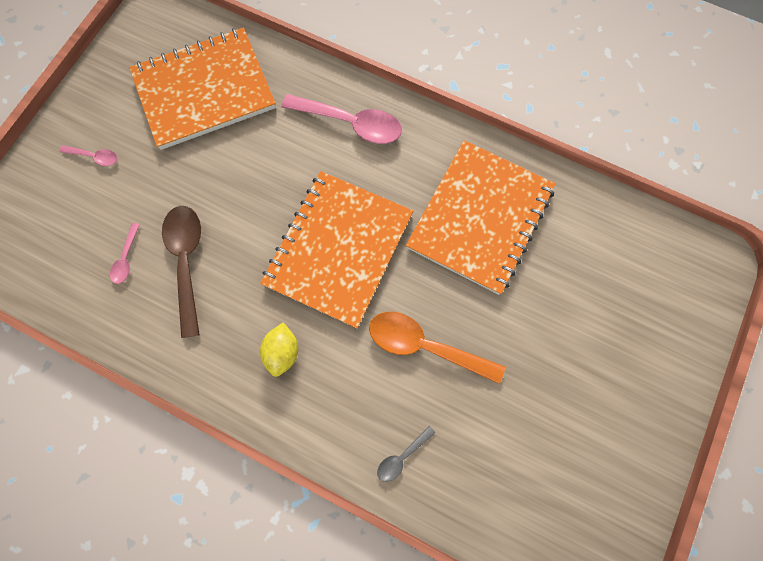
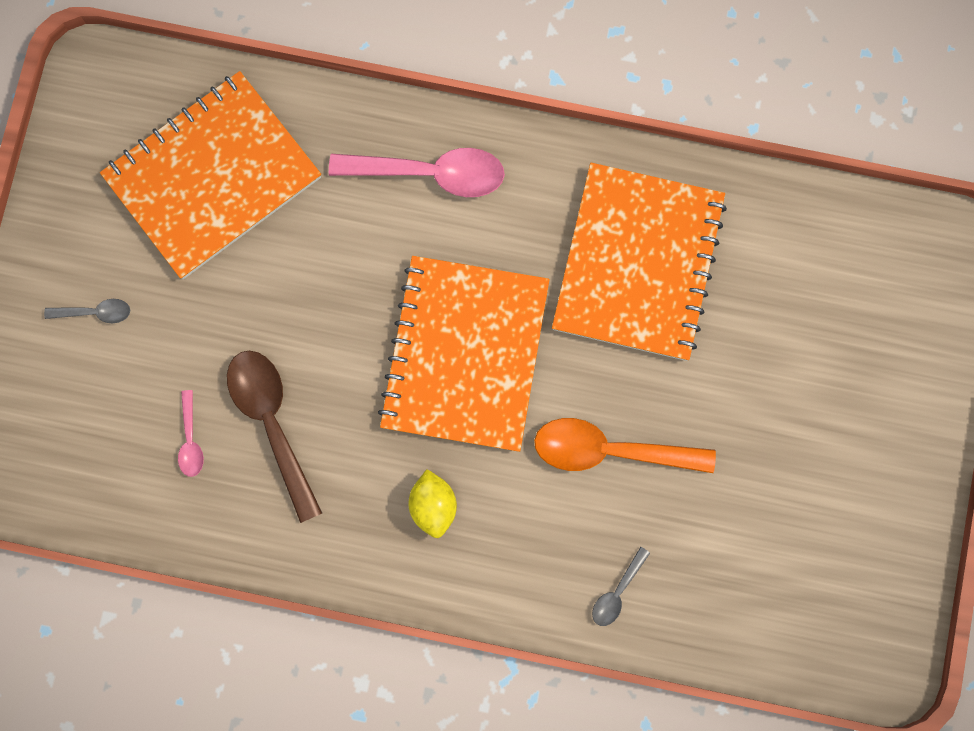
camera: 15 degrees left, 5 degrees up
pink spoon [59,145,117,166] -> grey spoon [44,299,130,323]

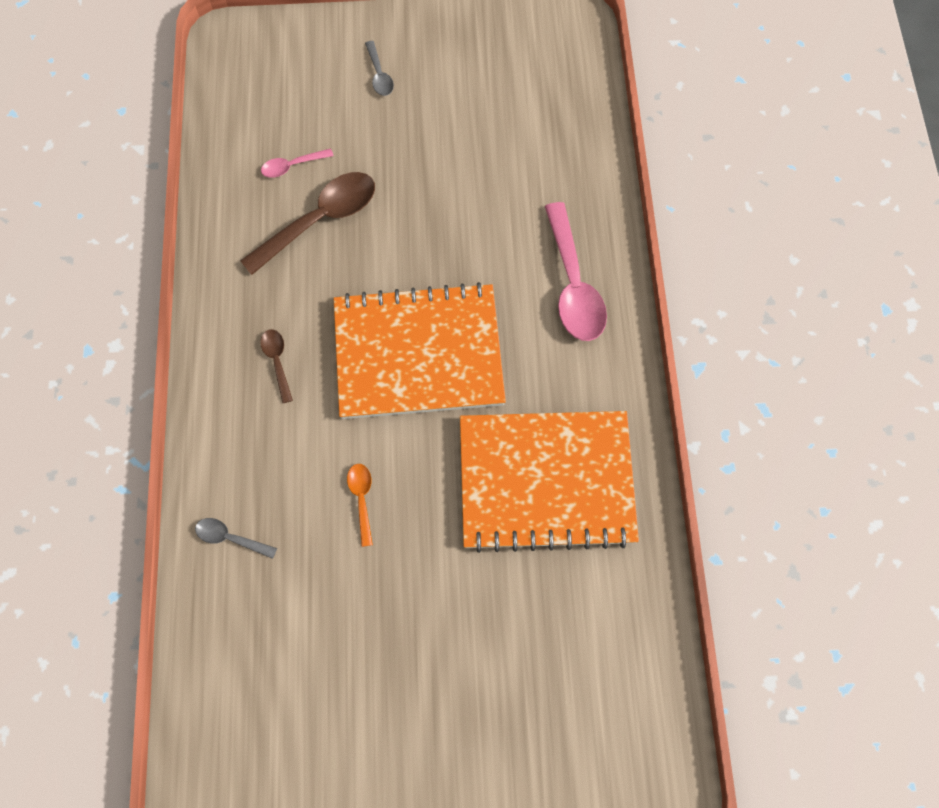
camera: 75 degrees right, 10 degrees down
orange notebook [100,71,321,279] -> none
yellow lemon [408,469,457,538] -> brown spoon [260,329,293,403]
orange spoon [534,418,716,473] -> orange spoon [347,464,373,547], size x0.49

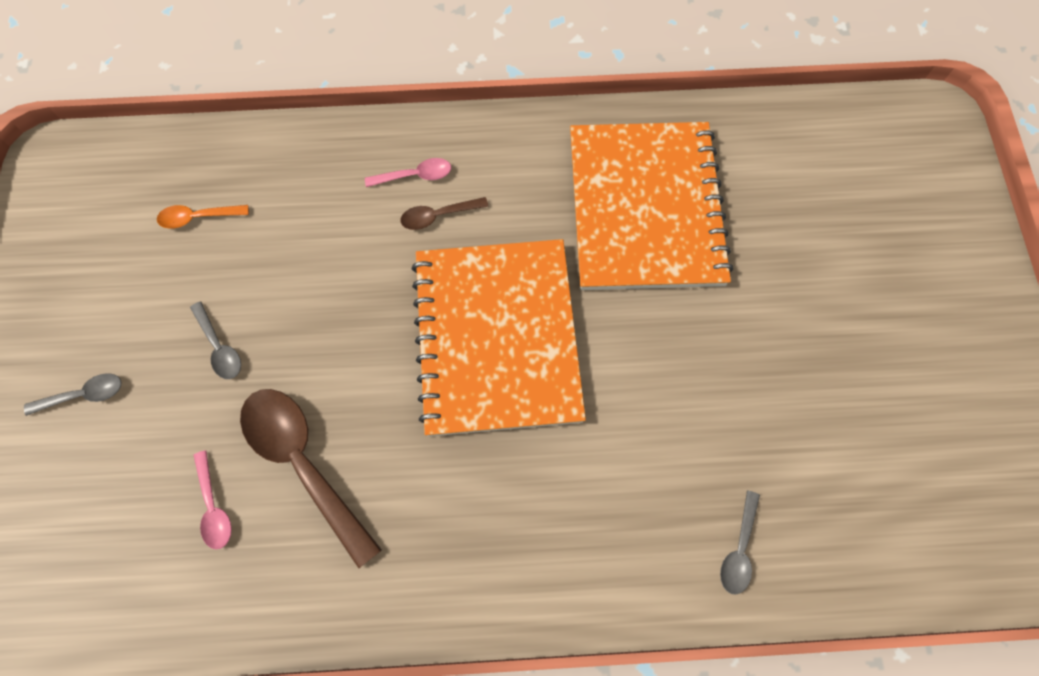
camera: 90 degrees left, 0 degrees up
brown spoon [260,329,293,403] -> brown spoon moved to [401,197,489,230]
orange spoon [347,464,373,547] -> orange spoon moved to [157,205,249,229]
pink spoon [545,202,607,341] -> pink spoon [365,158,451,187], size x0.49
none -> grey spoon [190,302,241,379]

